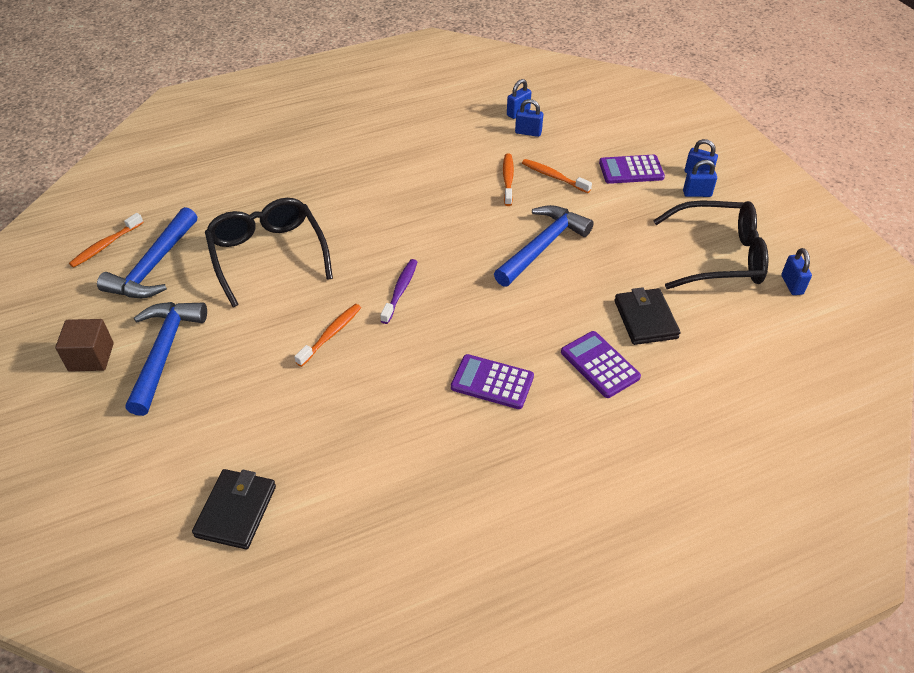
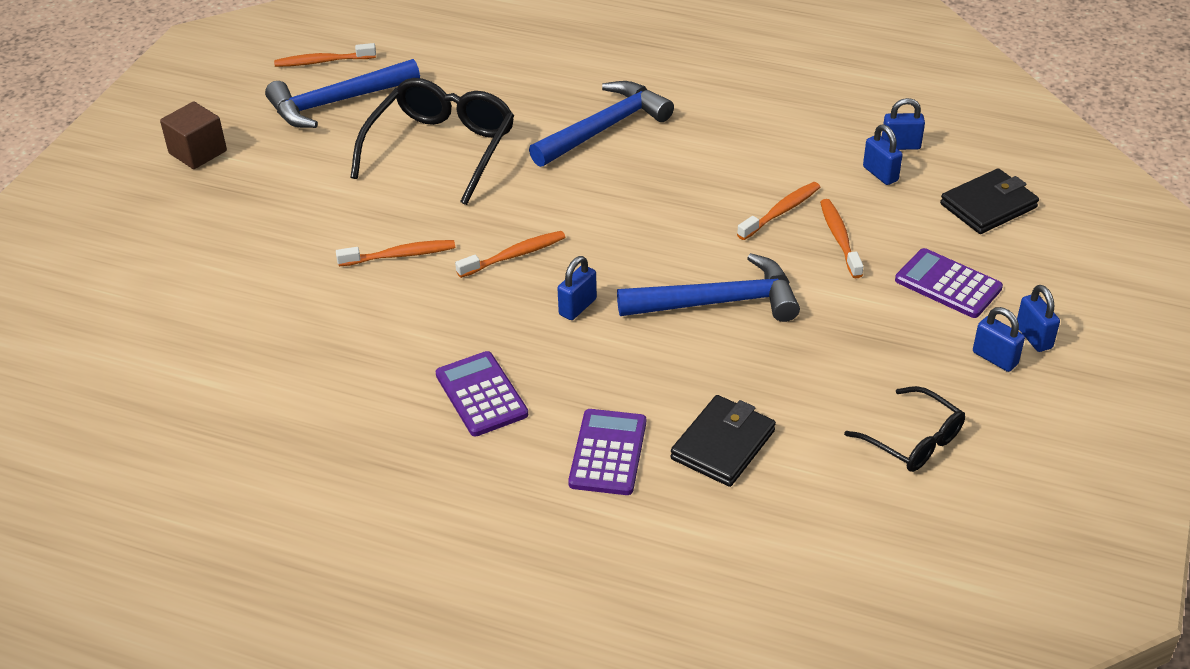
camera: 45 degrees right, 5 degrees down
blue hammer [126,302,207,416] -> blue hammer moved to [529,81,674,167]
black wallet [192,469,276,549] -> black wallet moved to [940,168,1039,234]
purple toothbrush [380,259,417,324] -> orange toothbrush [455,231,565,278]
black glasses [653,200,768,289] -> black glasses [844,386,965,472], size x0.57
blue padlock [781,248,812,295] -> blue padlock moved to [557,256,597,320]

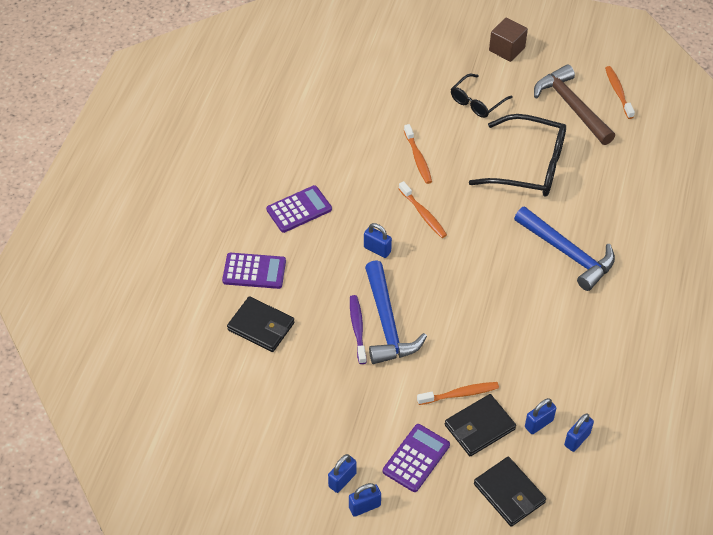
camera: 85 degrees right, 10 degrees up
blue hammer [265,59,420,128] -> brown hammer [534,64,615,145]
orange toothbrush [737,182,820,240] -> none
black glasses [844,386,965,472] -> black glasses moved to [451,74,513,118]
blue padlock [882,98,925,150] -> blue padlock turned 45 degrees clockwise [564,414,594,452]
none -> purple toothbrush [350,295,366,364]
none -> black wallet [445,394,516,456]

